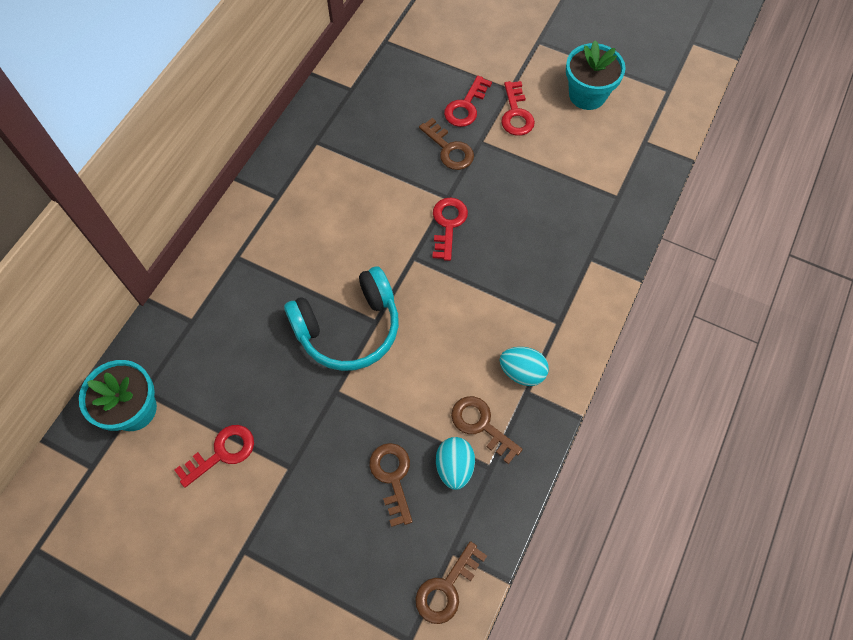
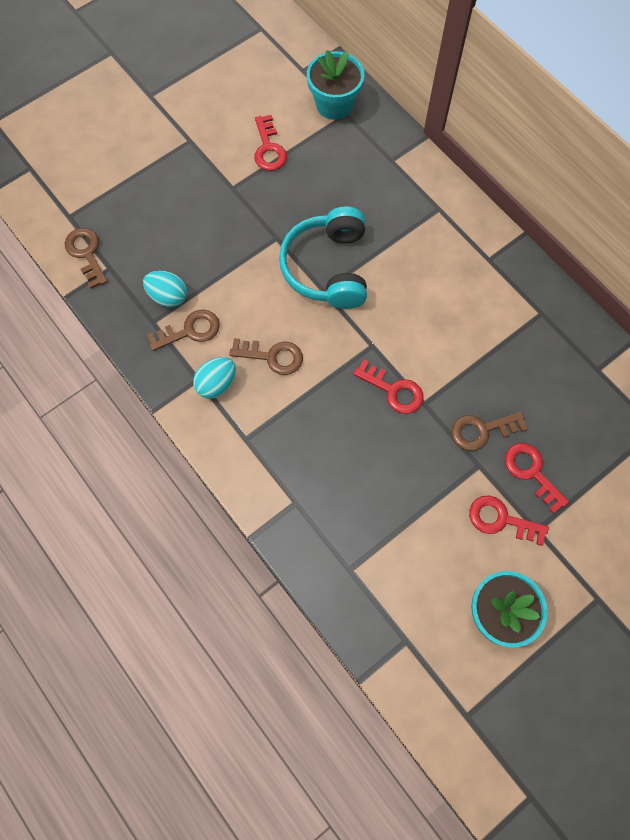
camera: 115 degrees right, 5 degrees up
brown key [369,443,413,527] -> brown key moved to [229,338,303,375]

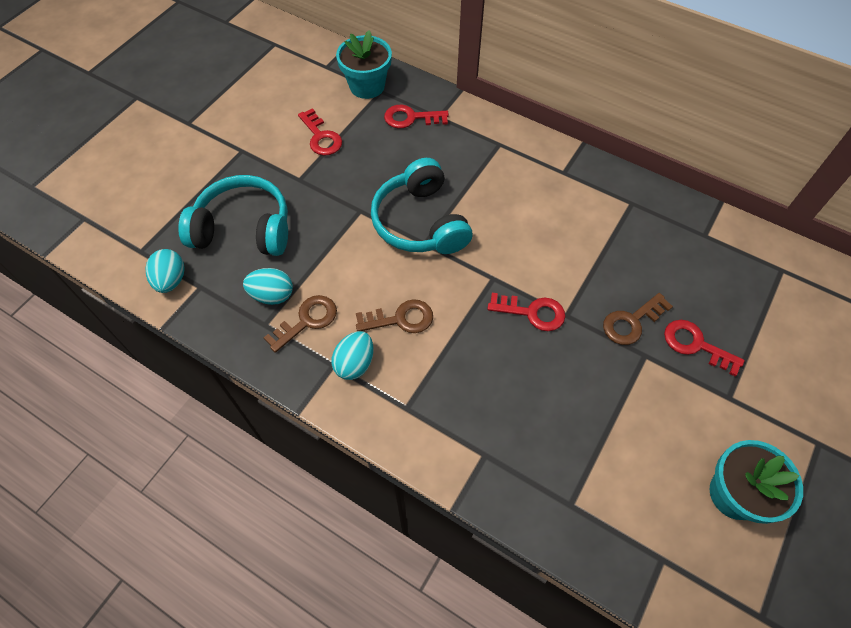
camera: 20 degrees left, 10 degrees down
brown key [65,228,108,289] -> turquoise egg [146,249,185,293]
red key [469,496,549,546] -> red key moved to [384,104,449,129]
none -> turquoise headphones [178,175,288,256]

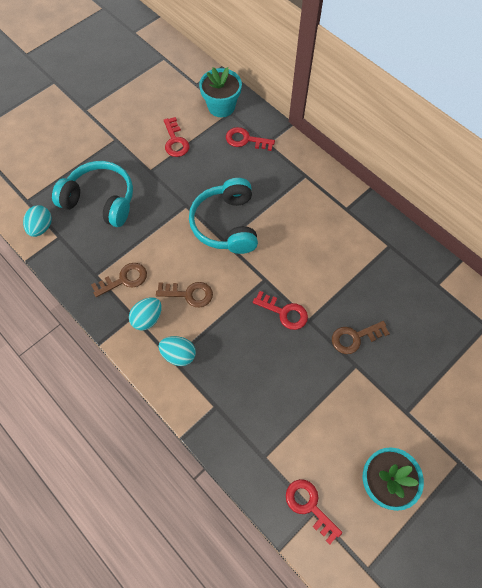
camera: 15 degrees right, 5 degrees up
turquoise egg [243,268,293,305] -> turquoise egg moved to [158,336,196,366]
red key [664,320,745,377] -> red key moved to [286,479,342,545]

